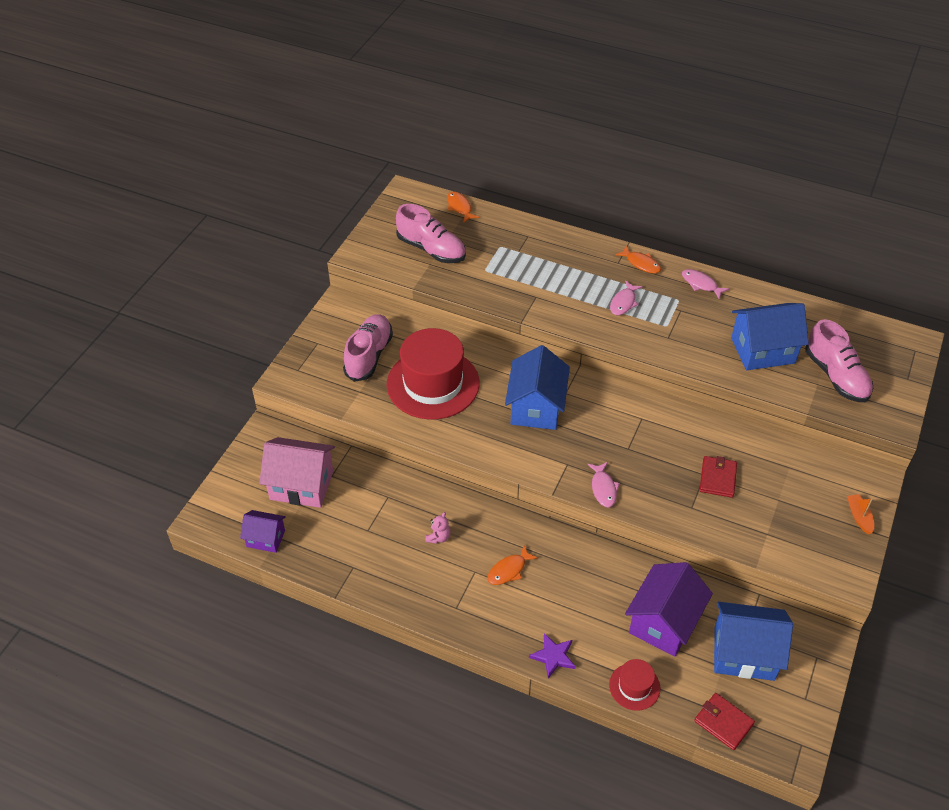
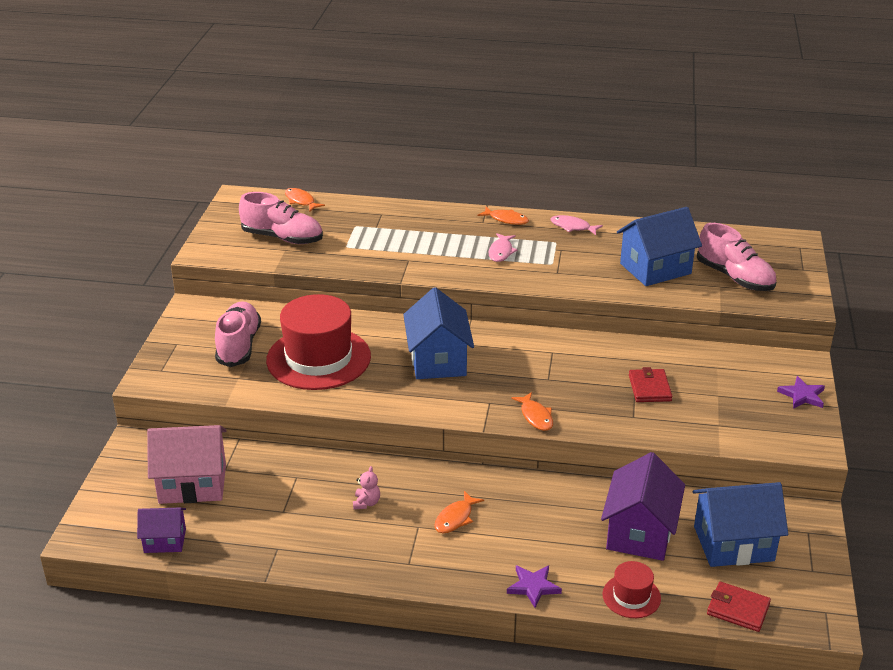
camera: 15 degrees left, 15 degrees down
pink fish [588,462,620,507] -> orange fish [511,392,553,431]
orange boat [847,494,874,534] -> purple star [777,376,825,409]

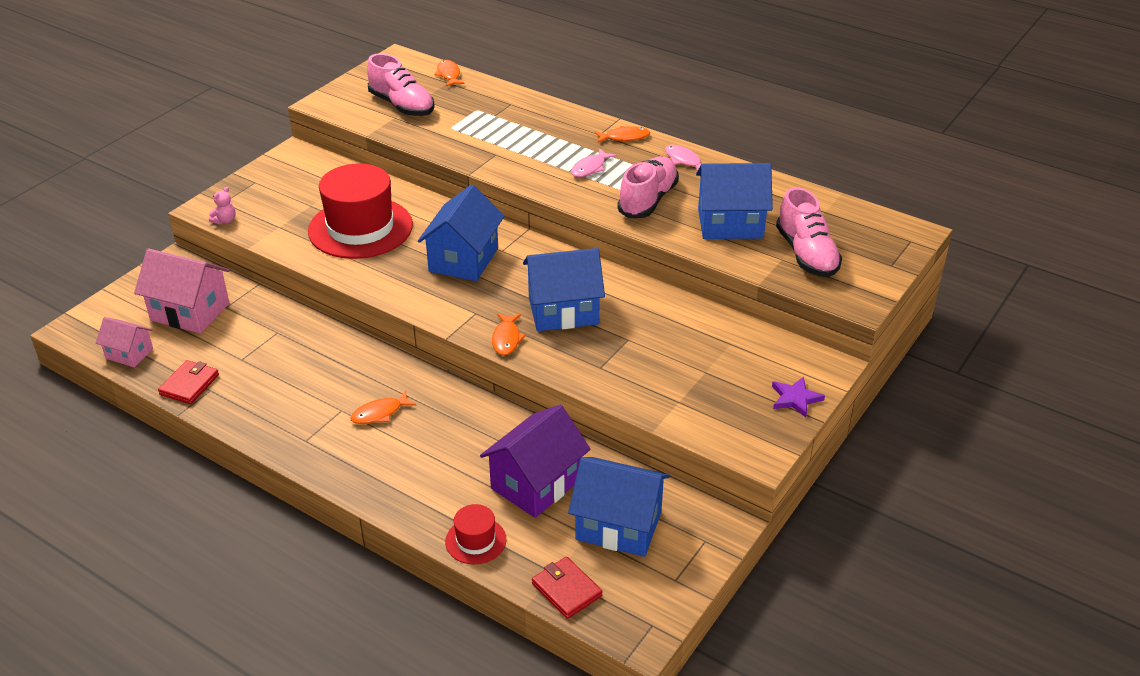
camera: 25 degrees right, 5 degrees up
purple house [137,507,186,553] -> pink house [96,317,153,367]
pink shoe [215,301,261,367] -> pink shoe moved to [617,156,679,218]
pink teddy bear [353,466,380,510] -> pink teddy bear moved to [209,187,235,224]
orange fish [478,207,529,225] -> orange fish turned 60 degrees counterclockwise [594,126,650,143]
purple star [507,565,562,608] -> none
red wallet [629,367,672,402] -> red wallet moved to [158,360,219,404]
none -> blue house [523,248,605,331]

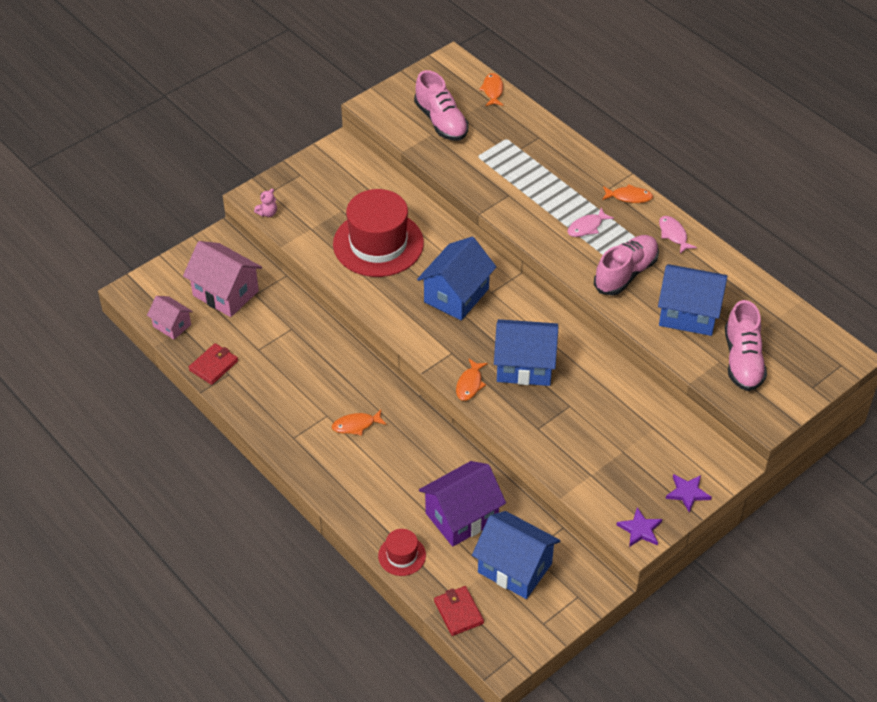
camera: 15 degrees right, 10 degrees up
none -> purple star [617,507,662,547]

